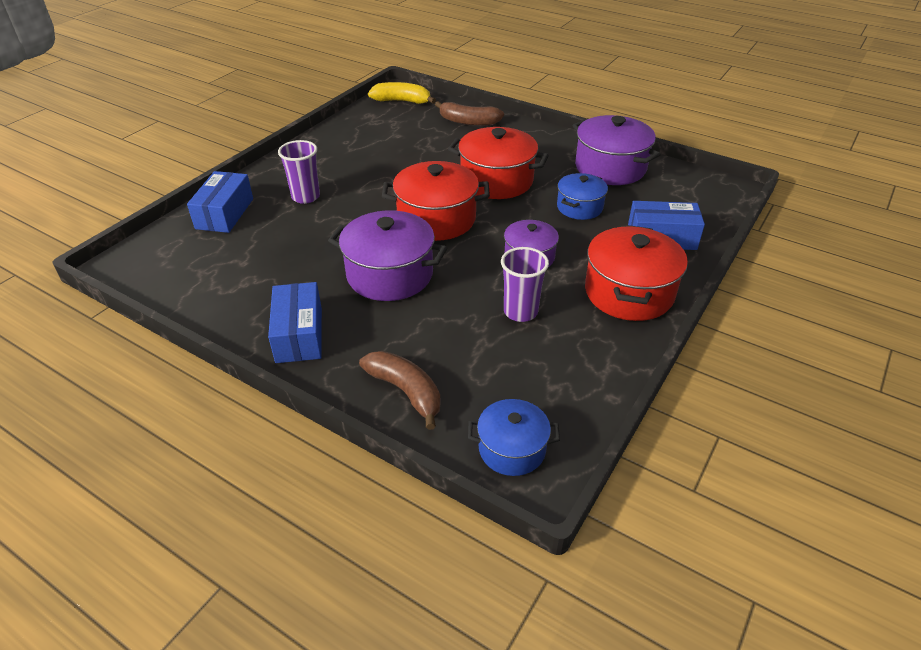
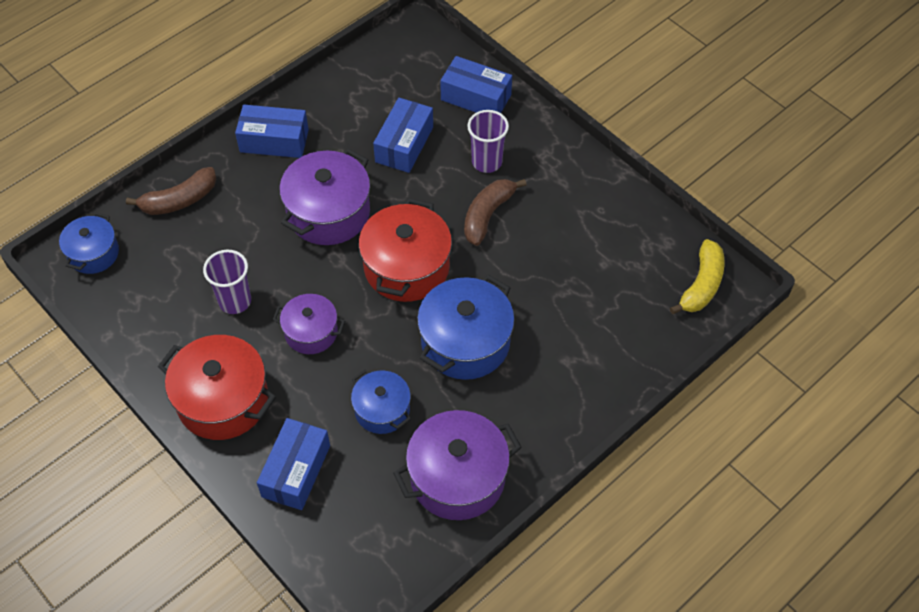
camera: 105 degrees right, 15 degrees up
brown banana [435,101,504,126] -> brown banana moved to [464,179,527,246]
red pot [448,127,549,199] -> blue pot [417,275,515,380]
none -> blue box [373,98,433,173]

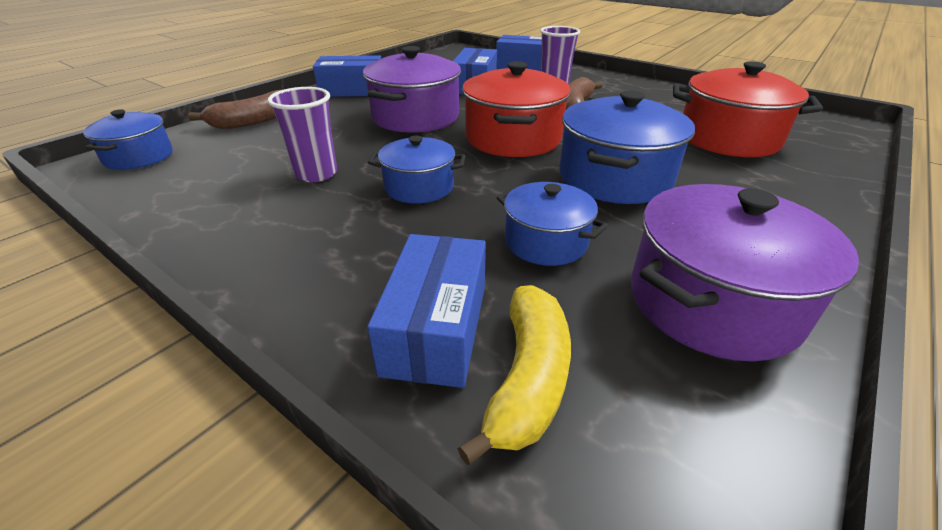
camera: 10 degrees left, 20 degrees down
red pot [158,335,276,440] -> red pot moved to [673,61,823,157]
purple pot [273,294,345,354] -> blue pot [368,136,465,203]
yellow banana [670,239,725,314] -> yellow banana moved to [457,285,571,465]

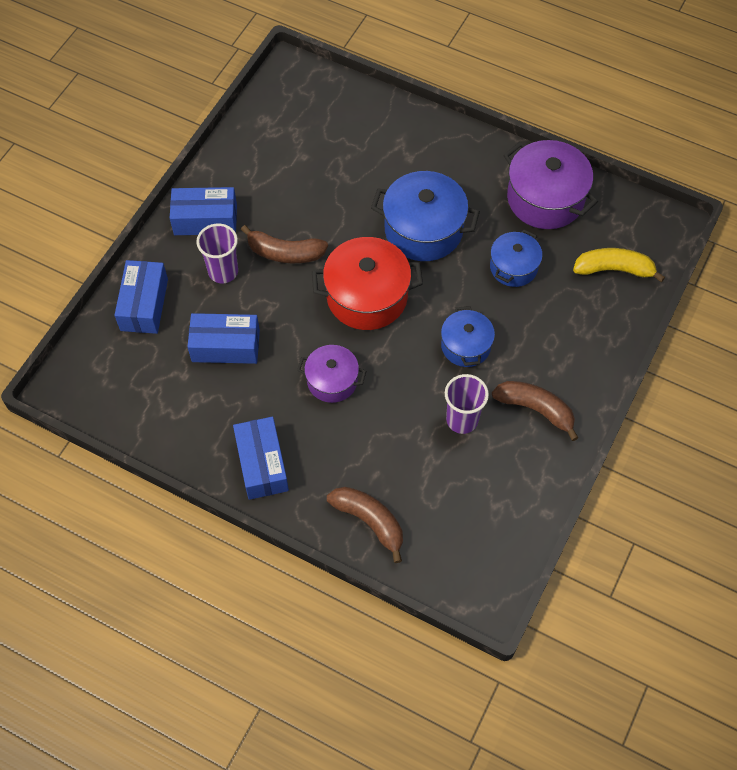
camera: 100 degrees left, 25 degrees up
blue pot [83,110,173,170] -> none
purple pot [363,46,461,133] -> purple pot [297,345,366,403], size x0.60
blue box [367,234,486,388] -> blue box moved to [170,187,237,235]
red pot [673,61,823,157] -> none
none -> brown banana [492,381,579,441]

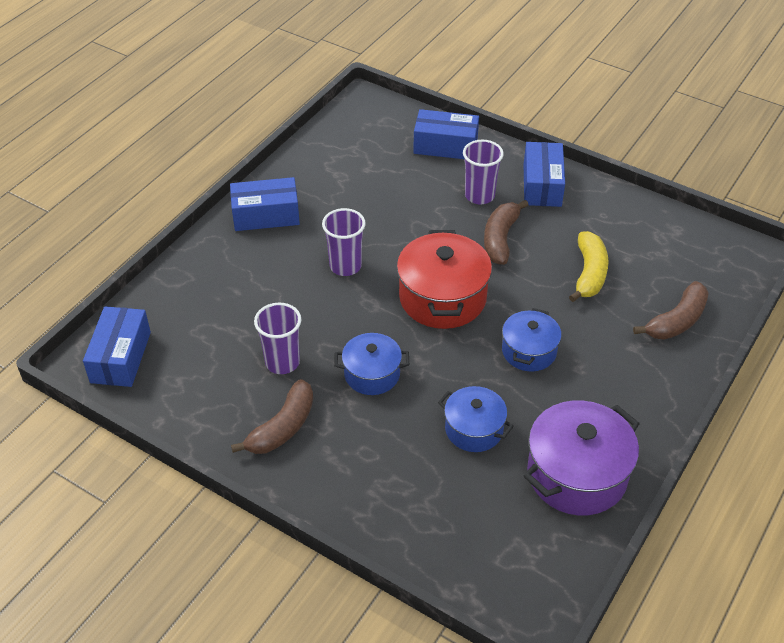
camera: 95 degrees right, 15 degrees down
blue box [187,313,260,364] -> blue box moved to [83,306,151,387]
purple pot [297,345,366,403] -> purple cup [322,208,366,276]
brown banana [327,487,403,563] -> brown banana moved to [633,281,709,340]
blue pot [371,171,480,261] -> blue pot [502,308,562,372], size x0.60
yellow banana [573,248,665,282] -> yellow banana moved to [569,231,609,302]

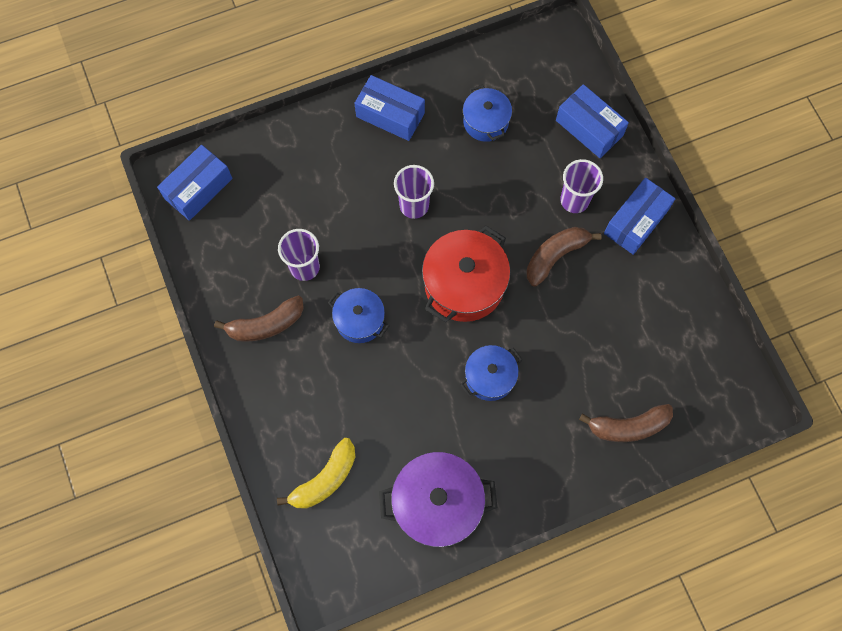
camera: 35 degrees right, 25 degrees up
blue pot [438,386,514,452] -> blue pot moved to [463,84,512,142]
yellow banana [569,231,609,302] -> yellow banana moved to [277,438,355,509]

